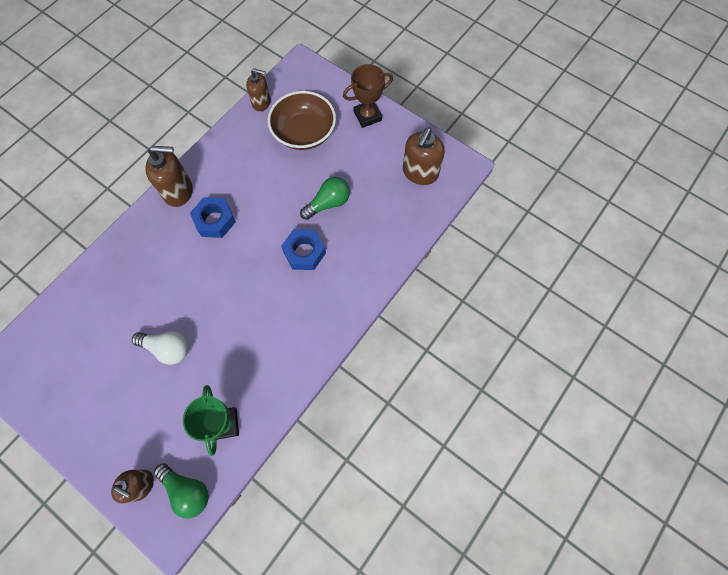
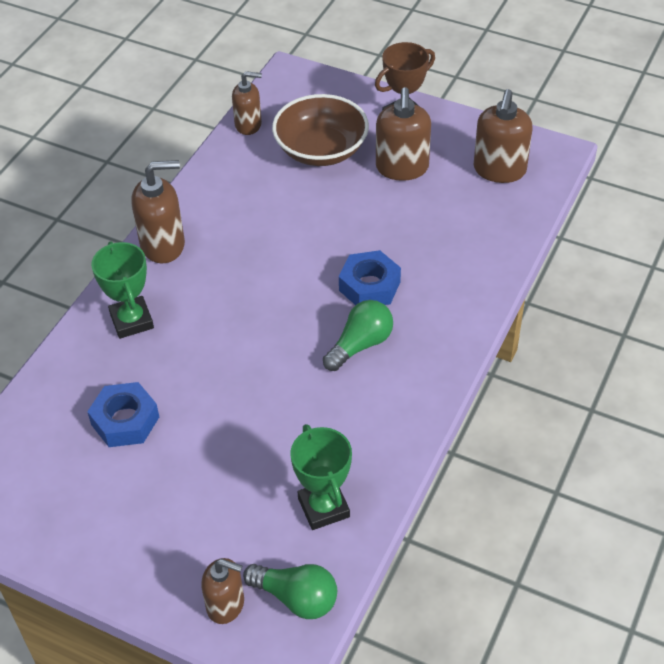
camera: 10 degrees left, 20 degrees down
white light bulb [132,331,189,365] -> none
blue nut [190,197,236,238] -> blue nut moved to [87,382,159,447]
green light bulb [300,177,350,220] -> green light bulb moved to [323,300,393,371]
none -> green trophy [91,241,154,339]
none -> brown soap dispenser [376,87,431,181]

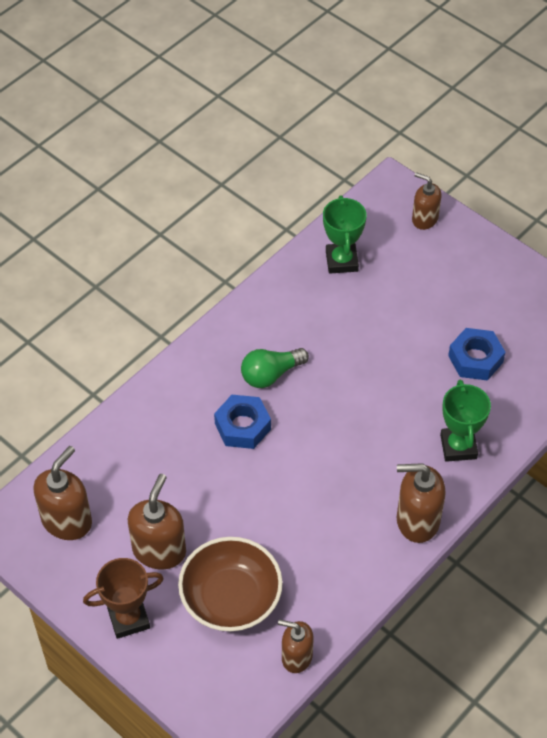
camera: 165 degrees left, 5 degrees up
green light bulb [243,564,337,619] -> none

